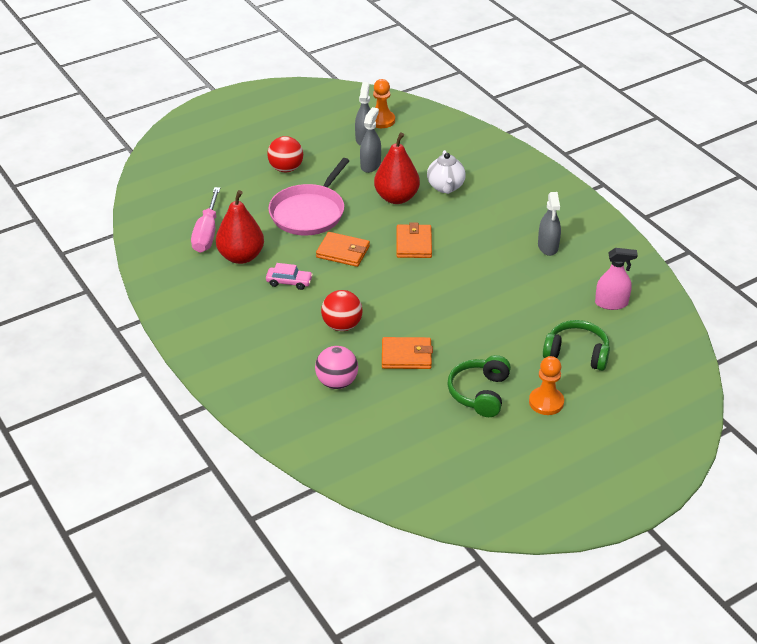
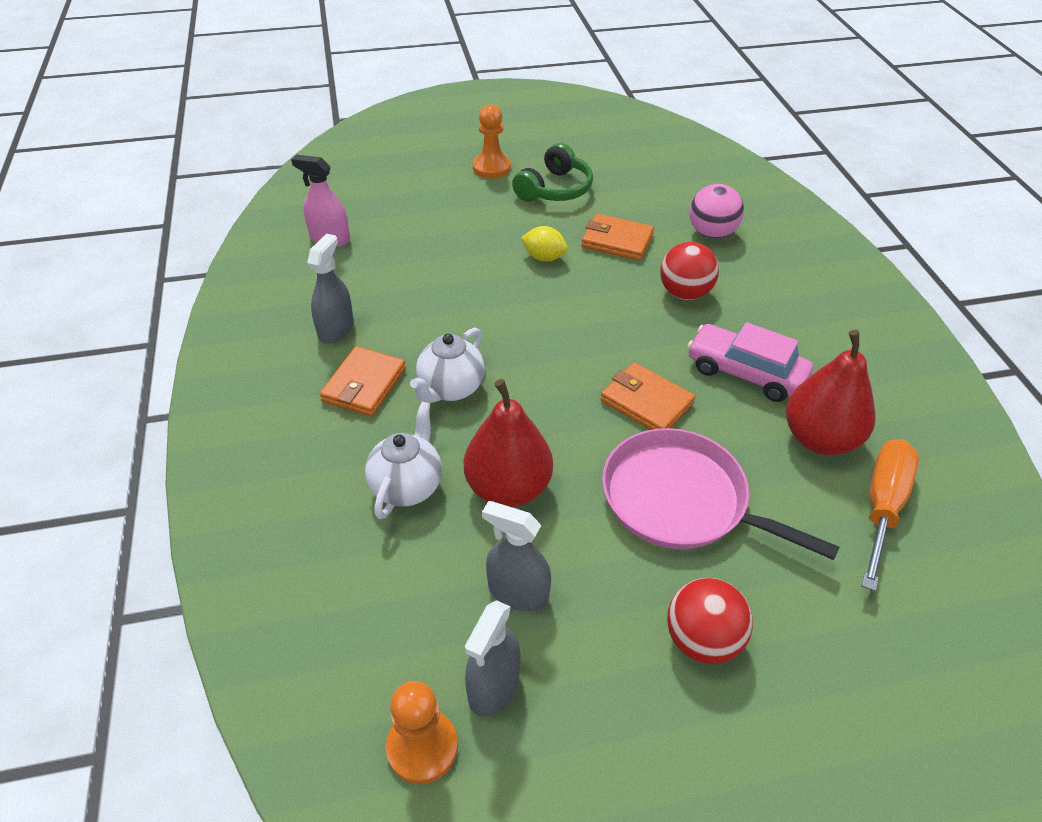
camera: 160 degrees left, 5 degrees up
pink screwdriver [191,187,220,253] -> orange screwdriver [862,439,919,591]
pink car [266,263,313,290] -> pink car [687,322,813,402], size x1.66
pink pan [268,158,350,236] -> pink pan turned 105 degrees counterclockwise [602,428,839,560]
grey spray bottle [360,107,381,173] -> grey spray bottle turned 75 degrees clockwise [482,501,551,611]
orange wallet [396,223,432,258] -> orange wallet moved to [320,346,406,417]
green headphones [543,320,610,371] -> none
none -> white teapot [410,327,485,403]
none -> yellow lemon [521,226,568,262]

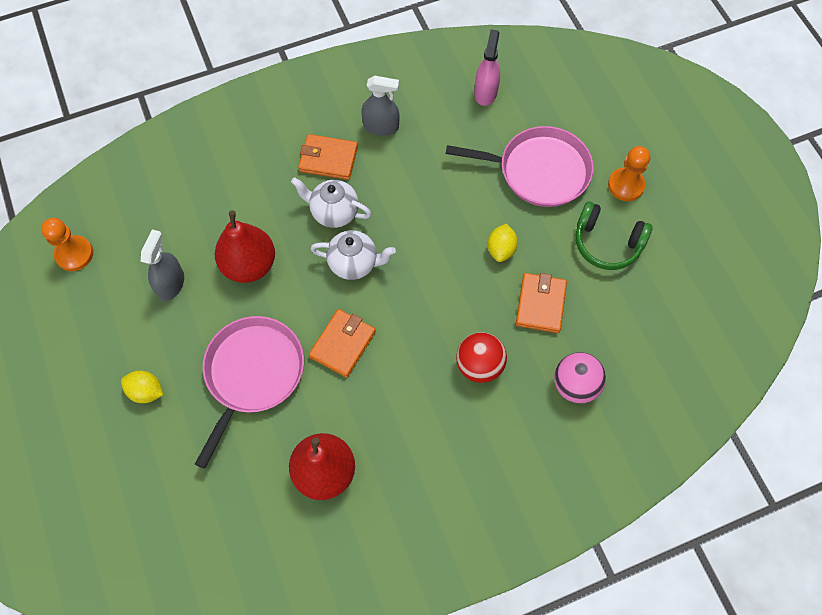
camera: 80 degrees right, 20 degrees up
white teapot [365,401,442,519] -> white teapot moved to [311,230,396,280]
grey spray bottle [465,600,521,717] -> none
red ball [667,578,753,664] -> yellow lemon [121,371,163,403]
pink car [687,322,813,402] -> none
orange screwdriver [862,439,919,591] -> none
none -> pink pan [446,126,594,207]

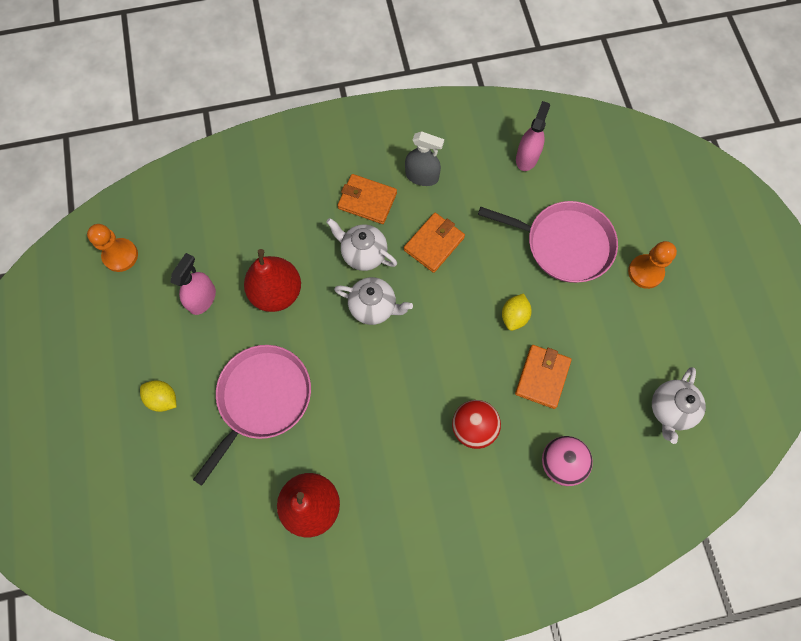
camera: 10 degrees right, 5 degrees up
grey spray bottle [141,230,184,301] -> pink spray bottle [171,253,216,315]
orange wallet [309,309,376,378] -> orange wallet moved to [404,213,465,273]
green headphones [575,201,652,270] -> none
none -> white teapot [652,367,706,444]

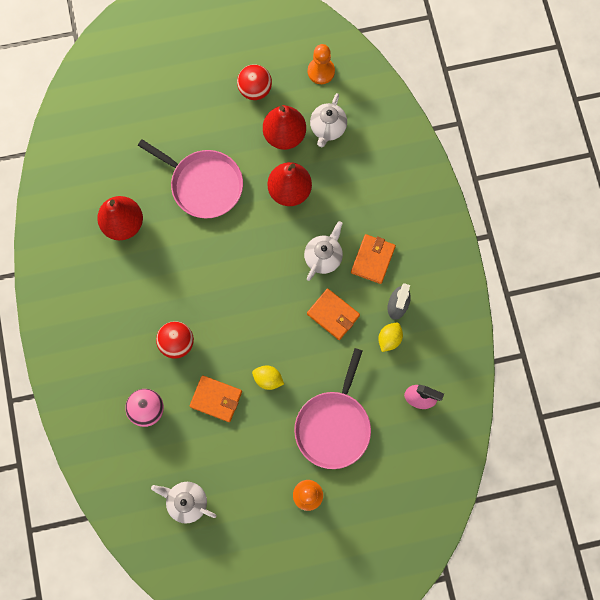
camera: 90 degrees right, 5 degrees up
yellow lemon [140,380,176,412] -> yellow lemon moved to [378,323,403,352]
pink spray bottle [171,253,216,315] -> red pear [263,105,306,150]
white teapot [334,277,413,325] -> white teapot moved to [310,93,347,147]
none -> red ball [237,64,272,100]

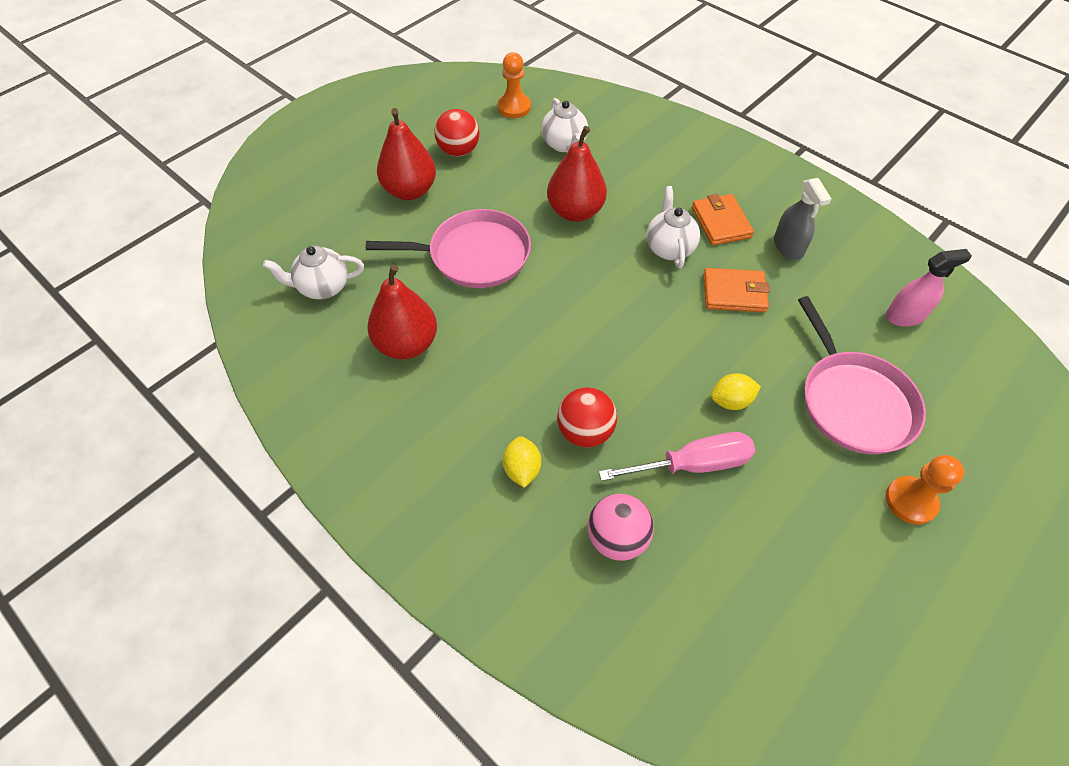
camera: 35 degrees left, 20 degrees down
white teapot [151,482,217,524] -> white teapot moved to [263,246,364,299]
orange wallet [190,375,242,422] -> pink screwdriver [599,432,755,481]
red pear [263,105,306,150] -> red pear moved to [377,108,436,200]
yellow lemon [378,323,403,352] -> yellow lemon moved to [503,436,541,488]

